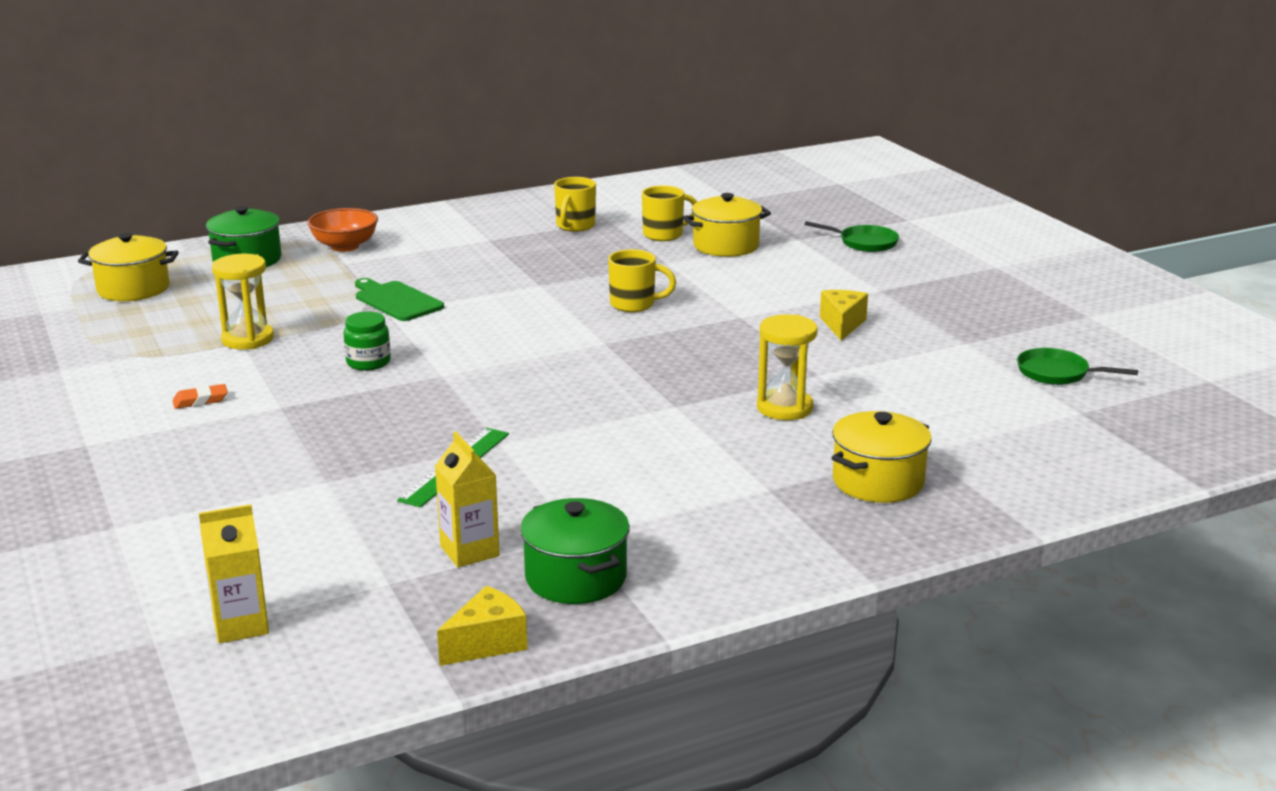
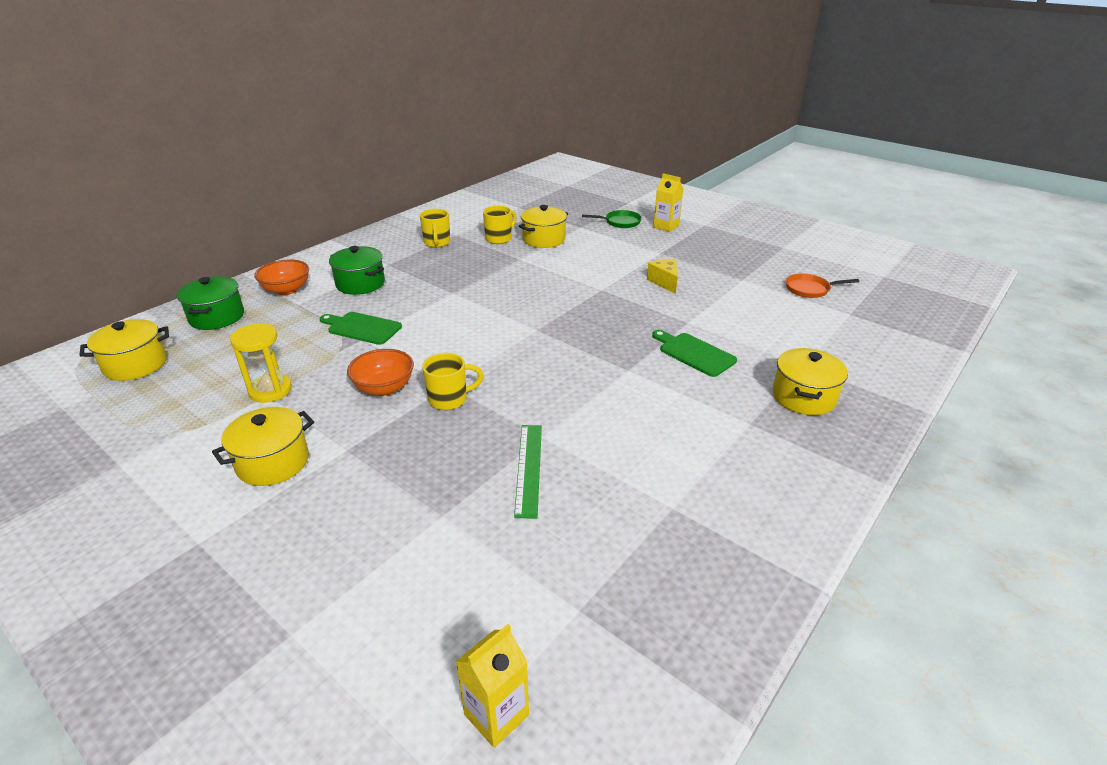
camera: 25 degrees left, 10 degrees up
orange eraser [172,384,228,409] -> yellow pot [212,407,314,486]
green jar [344,311,391,371] -> orange bowl [347,349,414,396]
yellow carton [435,432,500,567] -> yellow carton moved to [653,173,684,232]
yellow cheese [437,586,528,666] -> none
green pot [520,498,630,604] -> green pot moved to [329,246,385,295]
yellow mug [608,249,676,312] -> yellow mug moved to [422,353,484,410]
yellow hourglass [757,314,817,420] -> green cutting board [652,330,737,377]
green pan [1017,348,1138,385] -> orange pan [786,273,859,298]

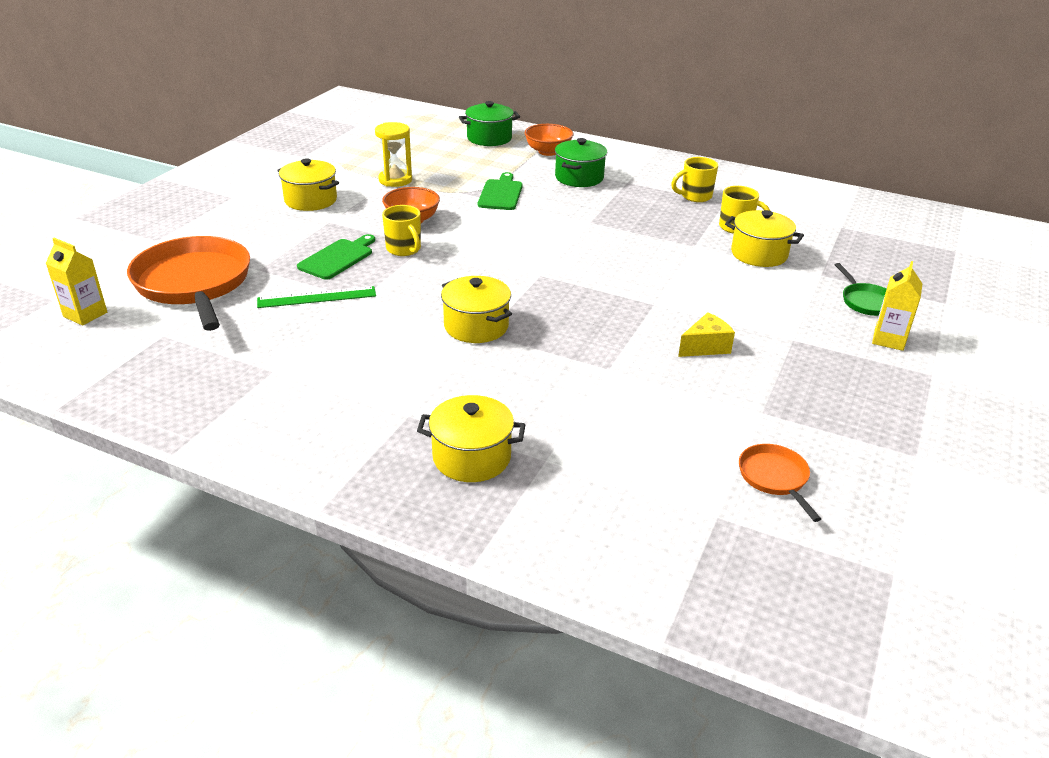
camera: 75 degrees right, 0 degrees up
yellow pot [79,319,169,381] -> yellow pot moved to [441,276,512,343]
green cutting board [652,330,737,377] -> green cutting board moved to [297,234,375,280]
none -> orange pan [127,236,250,331]

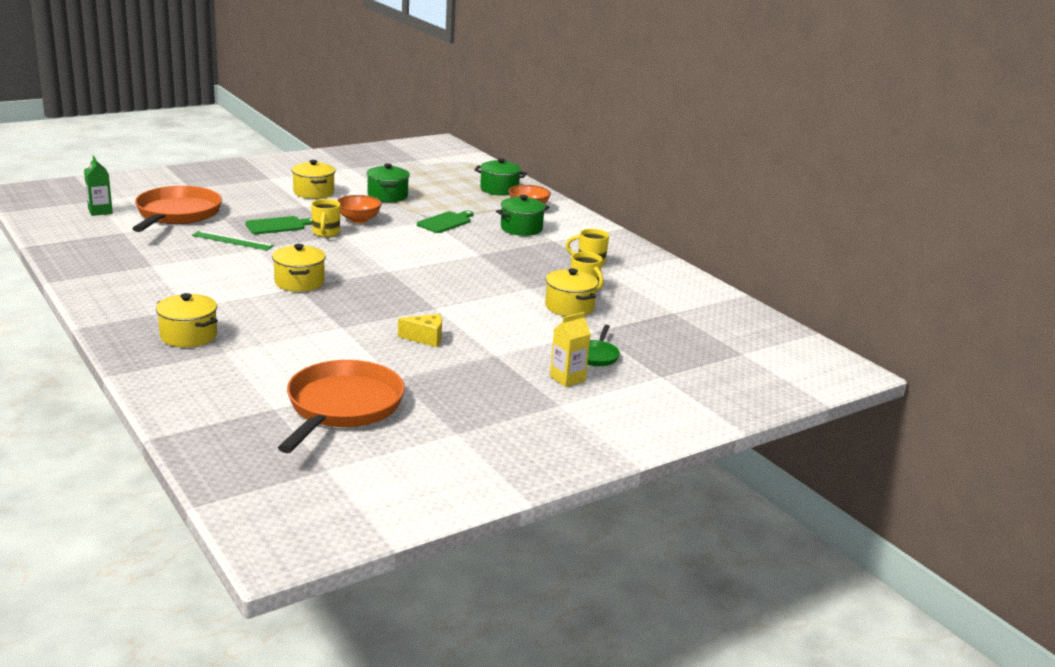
camera: 30 degrees right, 10 degrees down
yellow carton [46,238,107,326] -> green carton [84,155,113,216]
yellow hourglass [375,122,412,187] -> green pot [366,164,410,202]
orange pan [739,444,821,522] -> orange pan [278,360,405,453], size x2.19

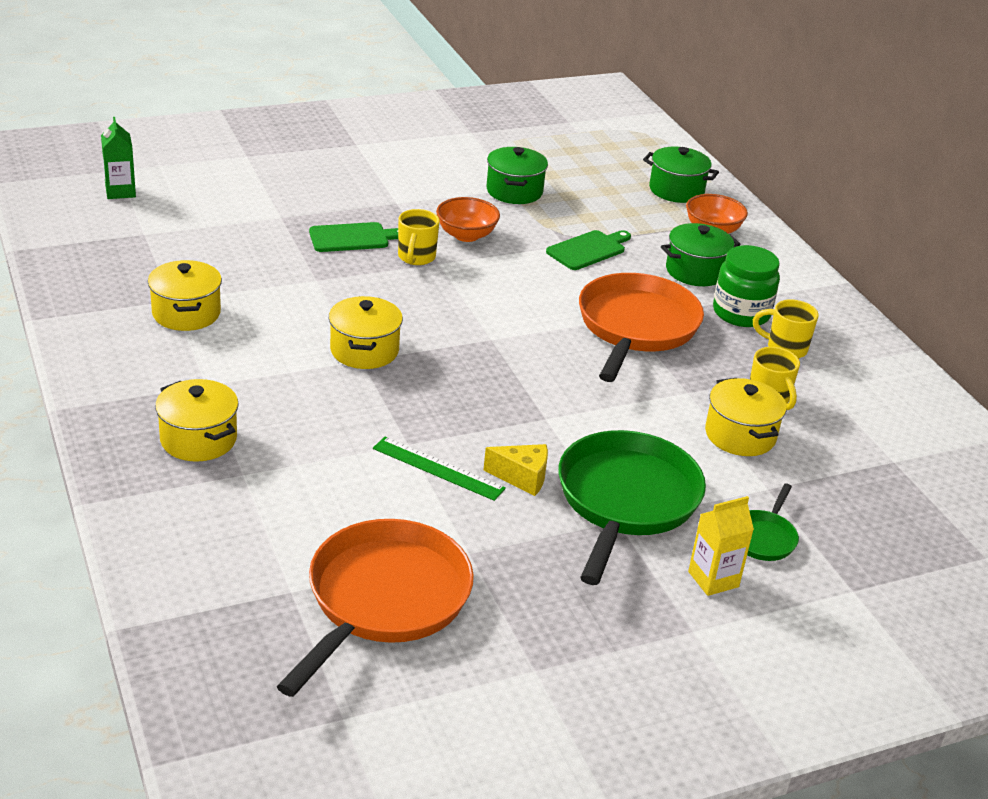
camera: 10 degrees right, 10 degrees up
orange pan [132,186,222,232] -> orange pan moved to [579,273,704,382]
green ruler [192,230,274,250] -> green ruler moved to [373,437,506,501]
yellow pot [291,160,335,199] -> yellow pot moved to [148,260,222,331]
none -> green pan [558,430,706,585]
none -> green jar [713,245,780,327]

